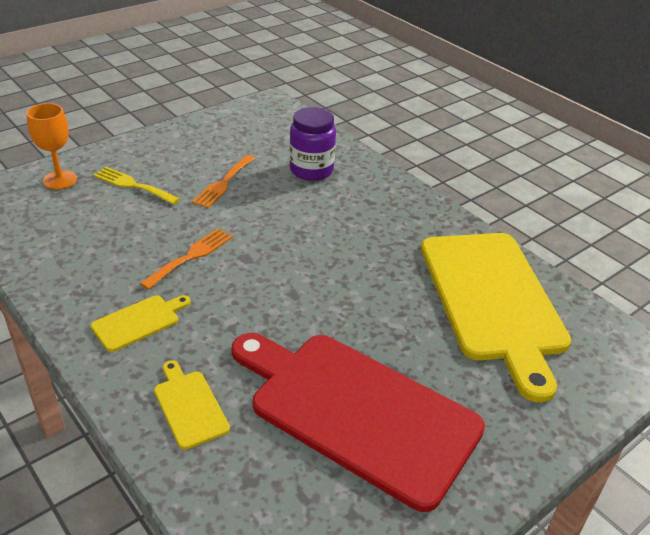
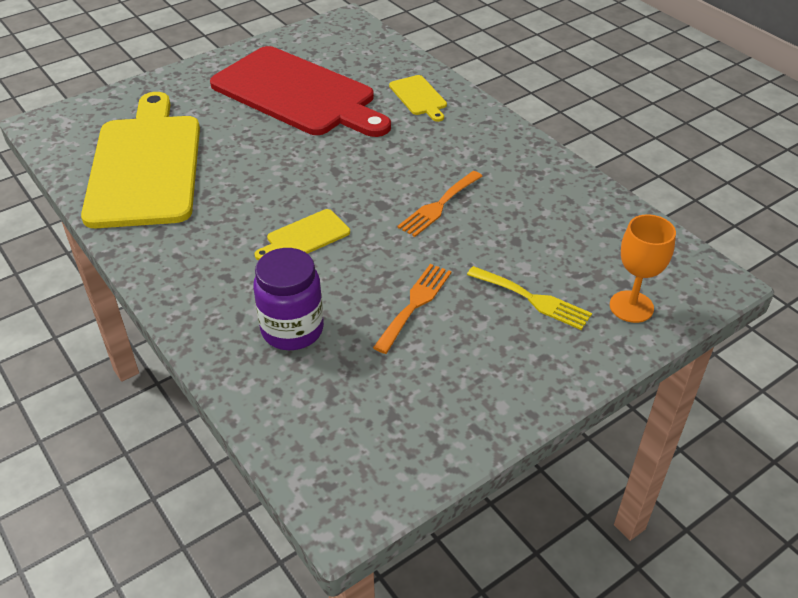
camera: 175 degrees left, 5 degrees up
yellow cutting board [91,295,191,352] -> yellow cutting board moved to [254,209,350,260]

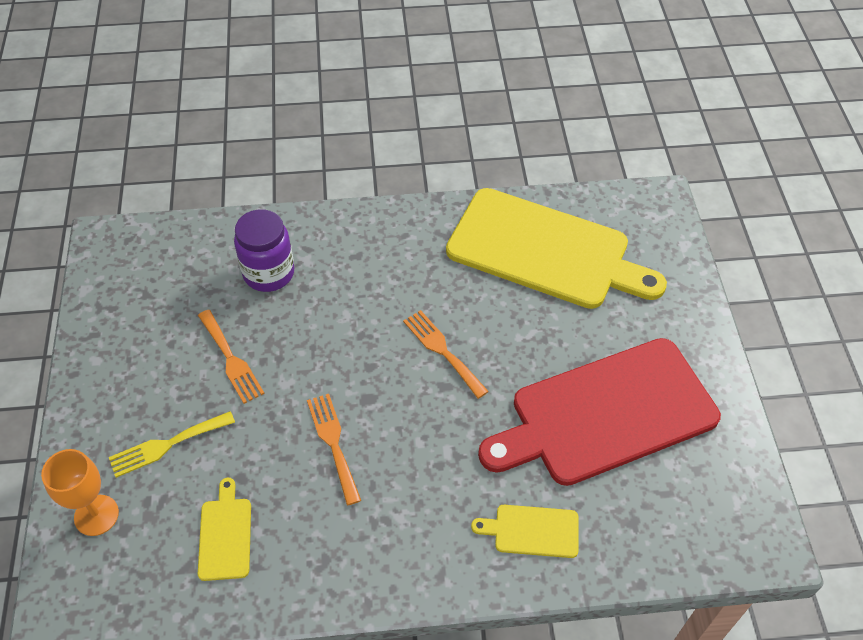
camera: 120 degrees right, 10 degrees up
yellow cutting board [254,209,350,260] -> yellow cutting board moved to [198,478,251,581]
none -> orange fork [403,310,489,399]

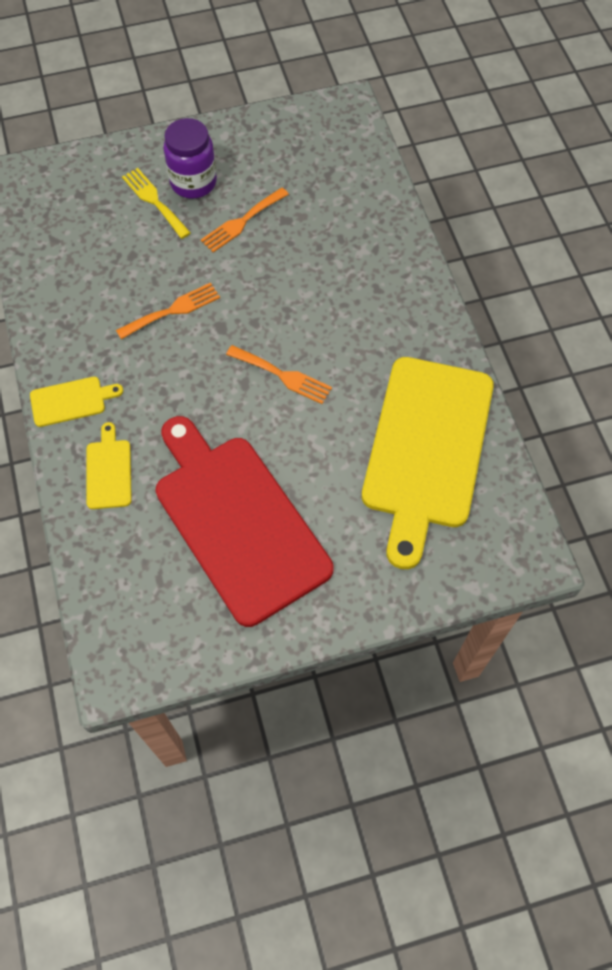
camera: 80 degrees right, 10 degrees up
orange goblet [41,449,119,536] -> none
yellow cutting board [198,478,251,581] -> yellow cutting board moved to [30,377,123,427]
purple jar [234,209,294,292] -> purple jar moved to [163,118,217,198]
orange fork [403,310,489,399] -> orange fork turned 75 degrees clockwise [226,345,332,404]

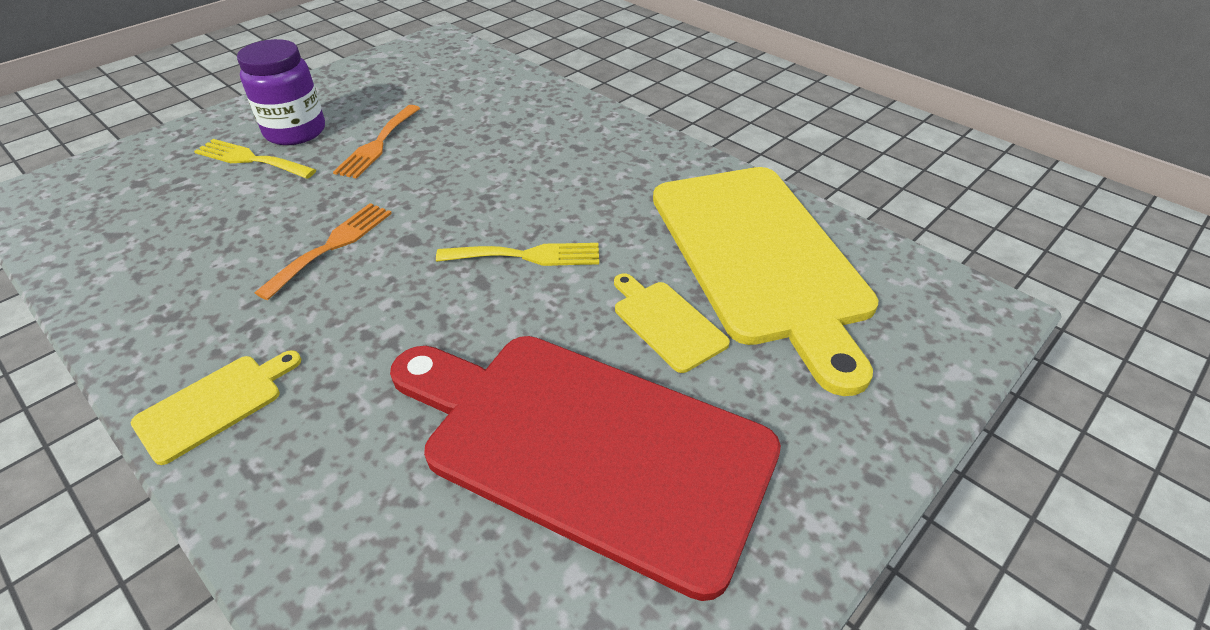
camera: 30 degrees left, 20 degrees down
yellow cutting board [86,422,132,509] -> yellow cutting board moved to [614,273,730,373]
orange fork [226,345,332,404] -> yellow fork [436,243,599,266]

